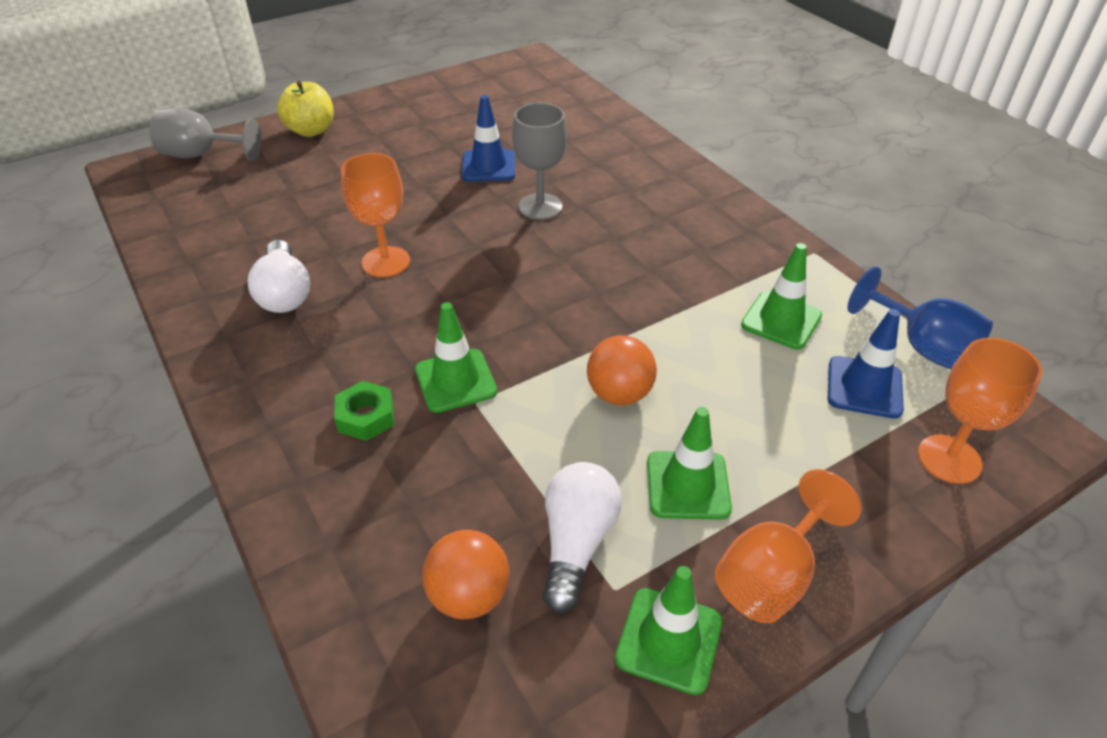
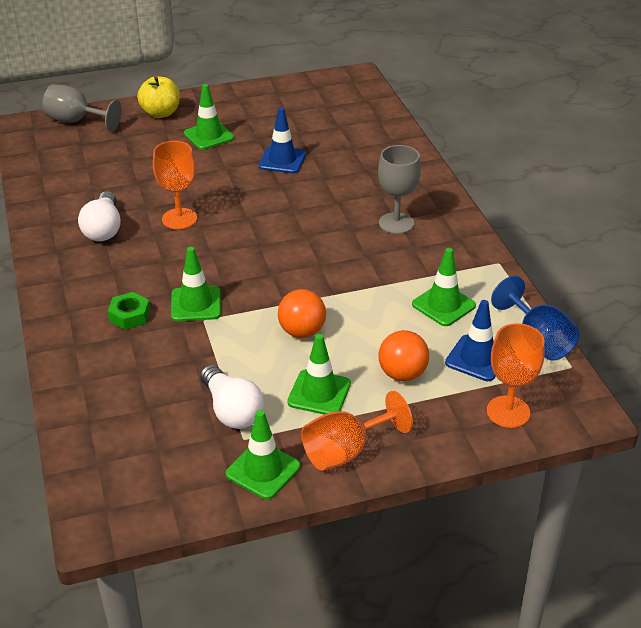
camera: 15 degrees right, 5 degrees down
orange ball [422,530,510,619] -> orange ball moved to [379,330,429,381]
grey goblet [512,103,567,220] -> grey goblet moved to [378,145,421,234]
white light bulb [542,462,622,613] -> white light bulb turned 120 degrees clockwise [200,365,264,429]
none -> green traffic cone [184,84,234,150]

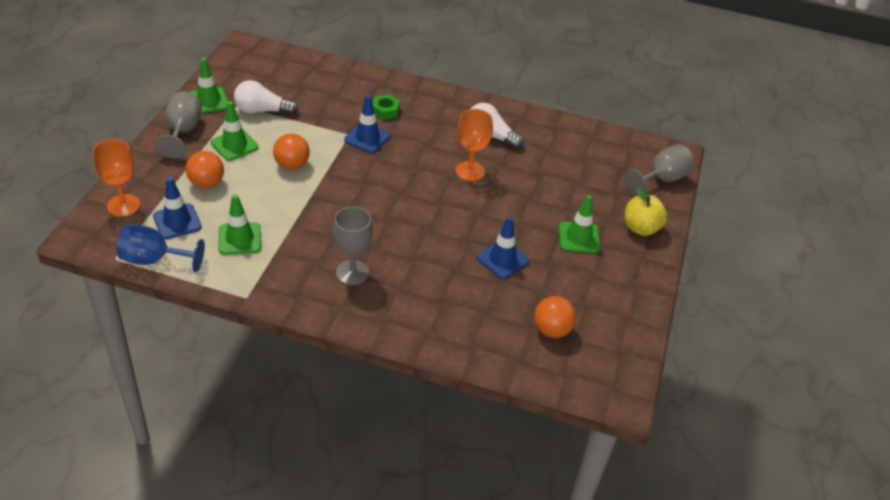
camera: 120 degrees right, 5 degrees up
green traffic cone [171,247,221,321] -> blue traffic cone [344,95,391,153]
orange goblet [301,391,413,471] -> grey goblet [156,92,202,159]
none -> orange ball [534,296,576,338]

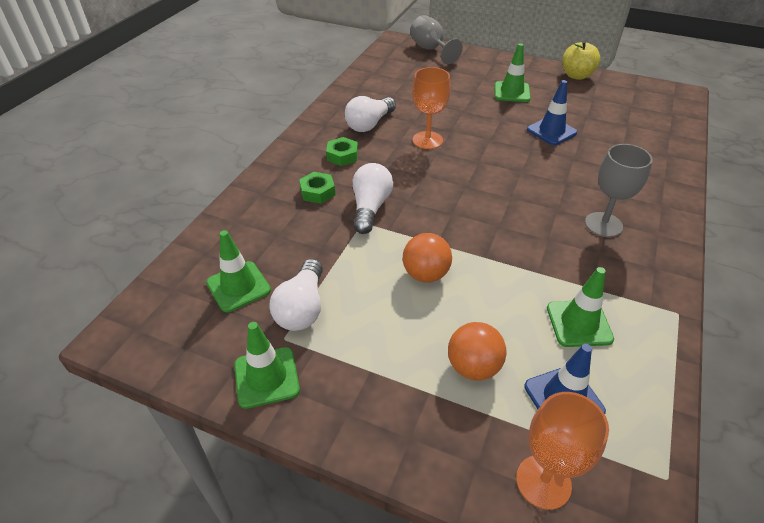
camera: 80 degrees left, 0 degrees up
blue goblet [117,225,205,272] -> none
grey goblet [156,92,202,159] -> none
green traffic cone [211,101,259,161] -> green traffic cone moved to [206,230,271,312]
blue traffic cone [344,95,391,153] -> white light bulb [352,163,393,234]
orange ball [534,296,576,338] -> none
yellow apple [625,187,668,236] -> yellow apple moved to [562,41,601,80]
none -> green nut [326,137,358,166]

